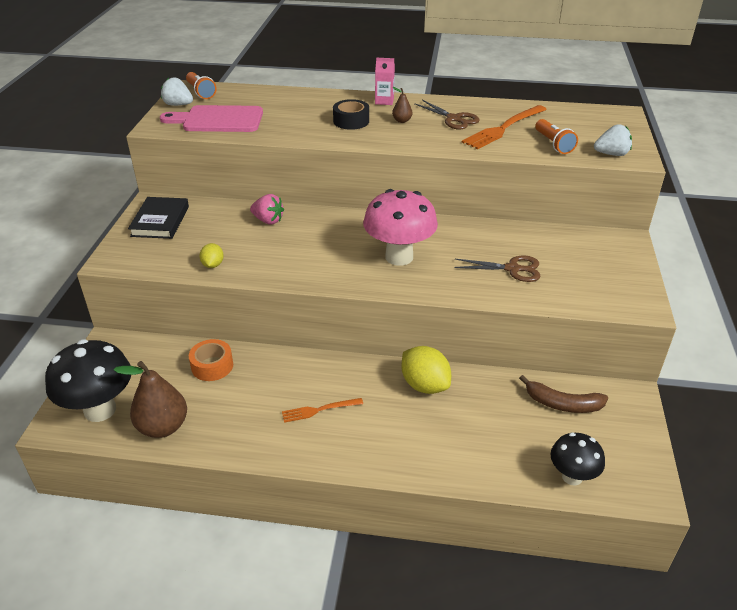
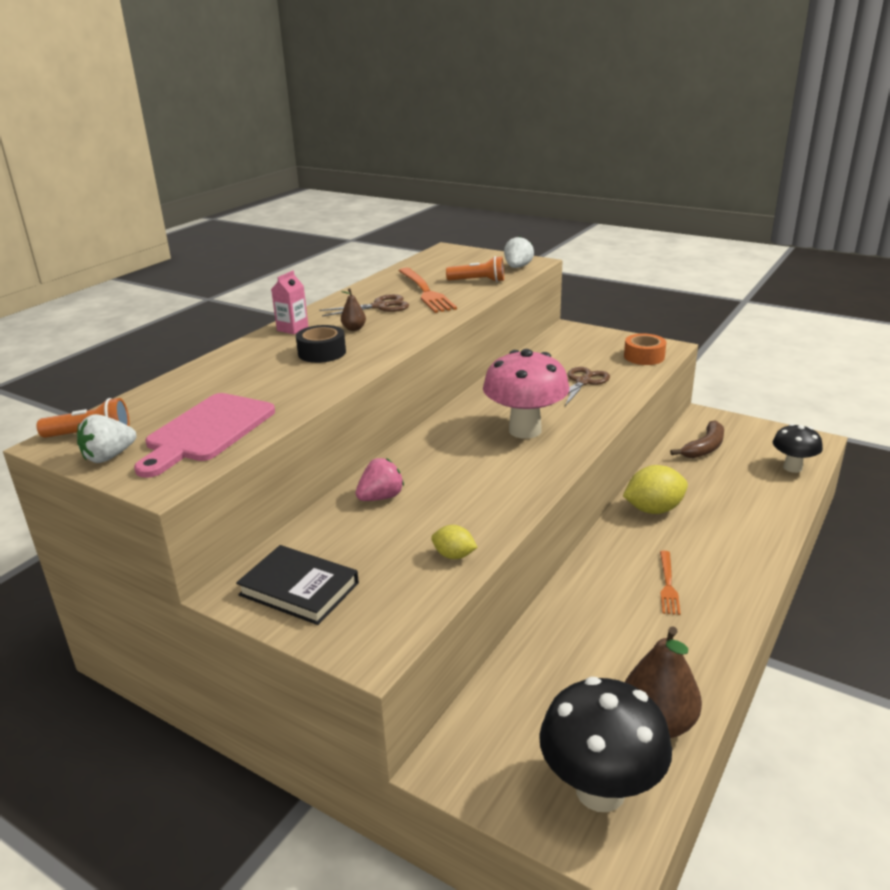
camera: 65 degrees left, 10 degrees down
orange tape [189,339,233,381] -> orange tape moved to [624,334,666,365]

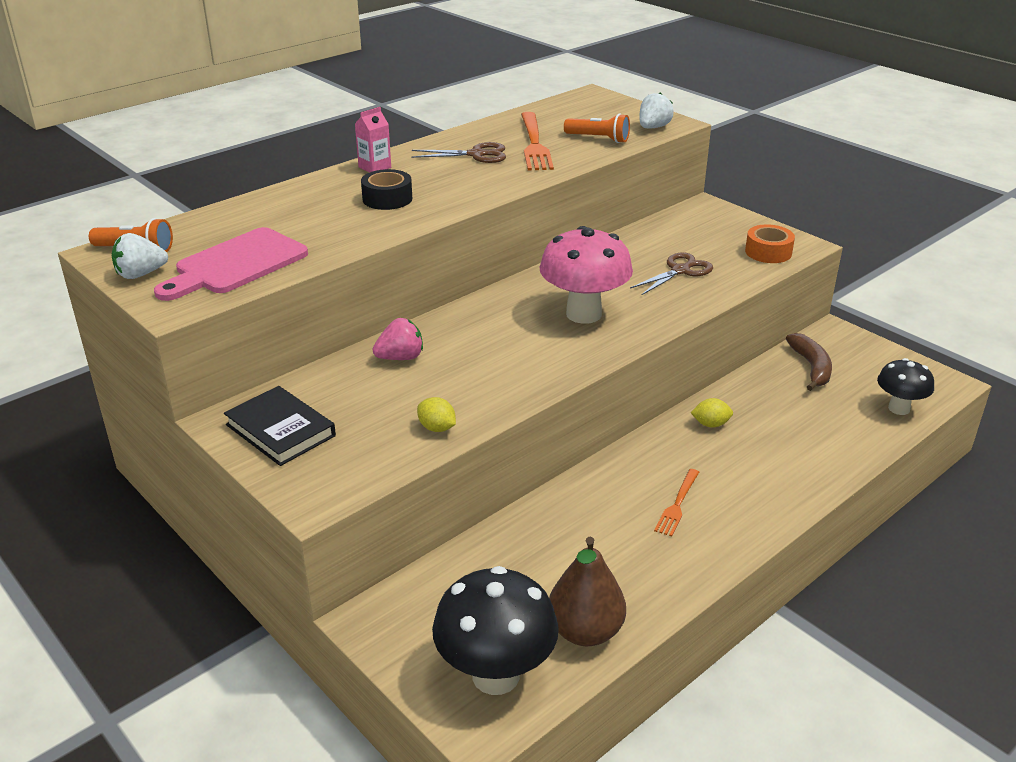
camera: 15 degrees right, 5 degrees up
brown pear [341,288,366,331] -> none
yellow lemon [623,465,688,514] -> yellow lemon [691,398,733,428], size x0.55
brown banana [670,420,724,458] -> brown banana turned 60 degrees counterclockwise [786,333,832,391]

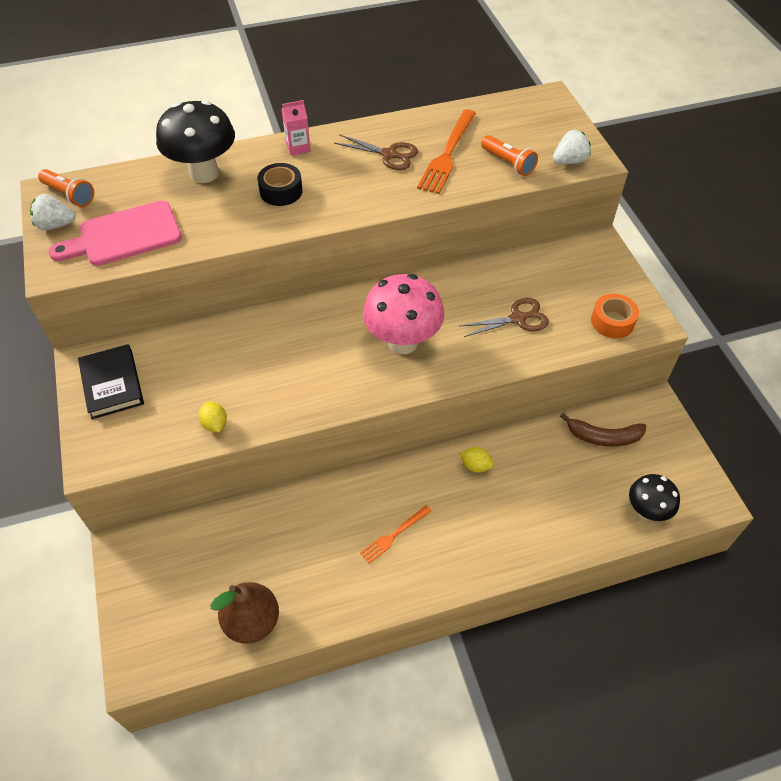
camera: 25 degrees right, 20 degrees up
pink strawberry [373,318,423,360] -> none
black mushroom [432,566,559,695] -> black mushroom moved to [156,100,235,183]
brown banana [786,333,832,391] -> brown banana turned 75 degrees clockwise [560,413,646,447]

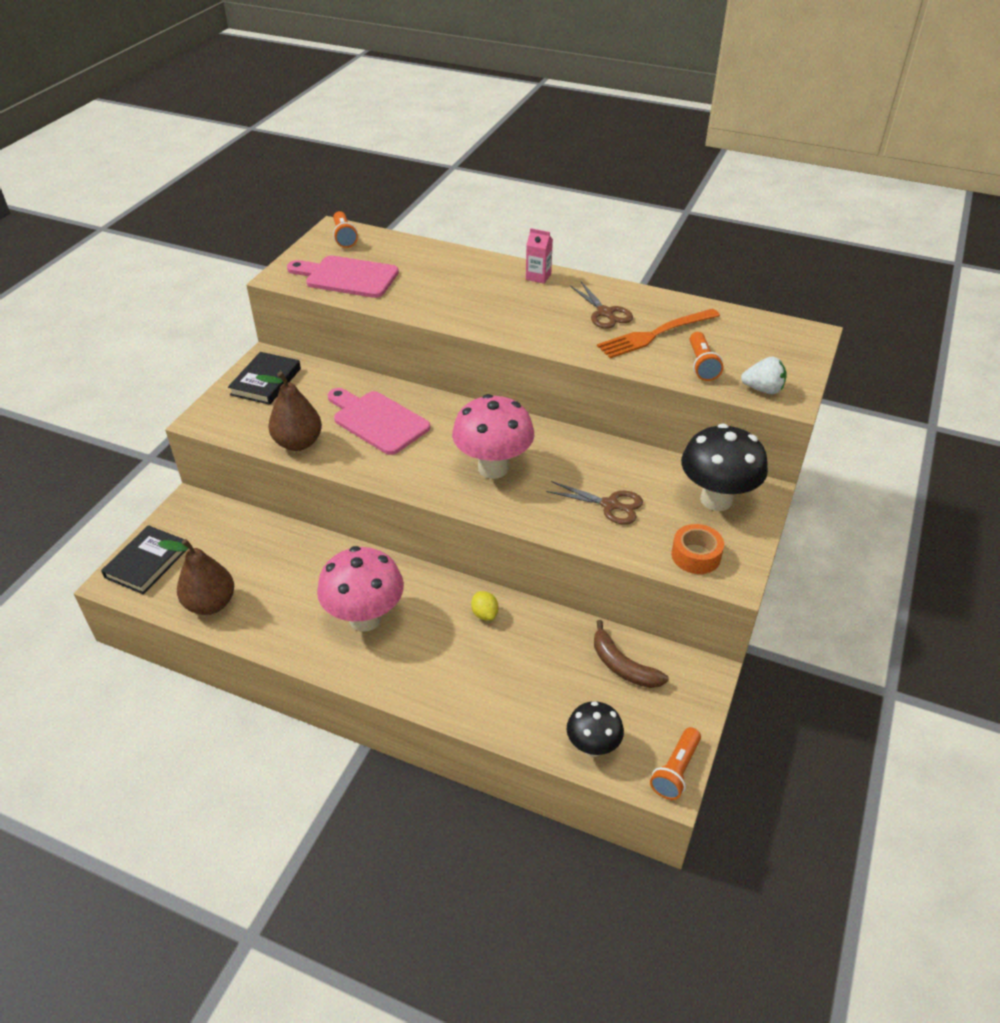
camera: 40 degrees right, 10 degrees down
white strawberry [30,194,76,230] -> none
black mushroom [156,100,235,183] -> black mushroom moved to [681,424,768,511]
yellow lemon [199,402,227,432] -> brown pear [256,372,322,451]
black tape [257,163,303,206] -> none
orange fork [360,505,432,564] -> pink mushroom [317,546,404,632]
none -> black book [101,525,189,594]
none -> pink cutting board [327,388,430,455]
none -> orange flashlight [650,727,701,800]

